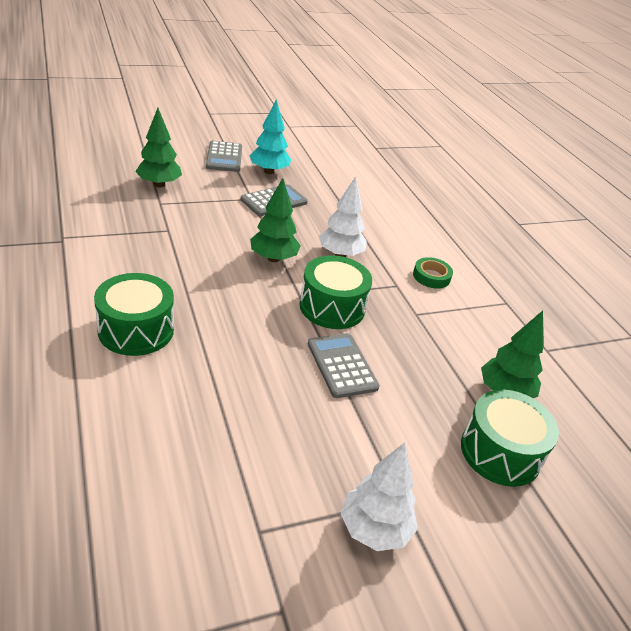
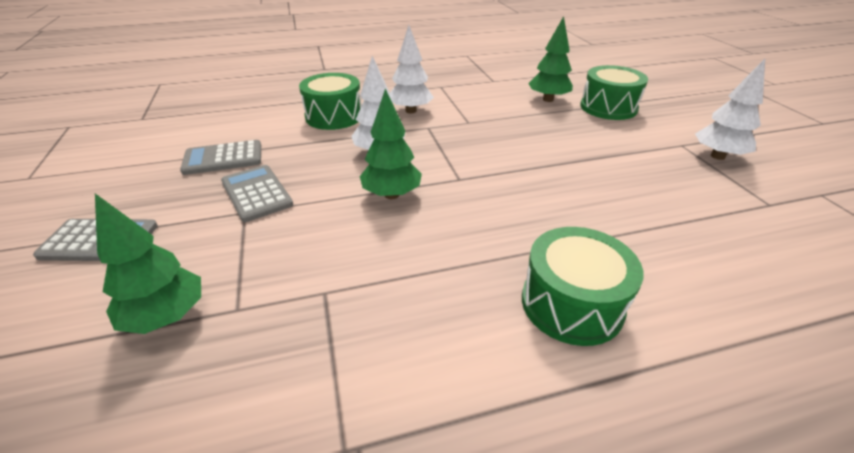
camera: 80 degrees left, 0 degrees up
turquoise tree [250,99,291,174] -> none
green drum [299,255,372,329] -> green drum moved to [299,73,362,130]
grey calculator [308,333,380,398] -> grey calculator moved to [180,140,261,175]
green tape [413,257,453,289] -> white tree [390,25,434,113]

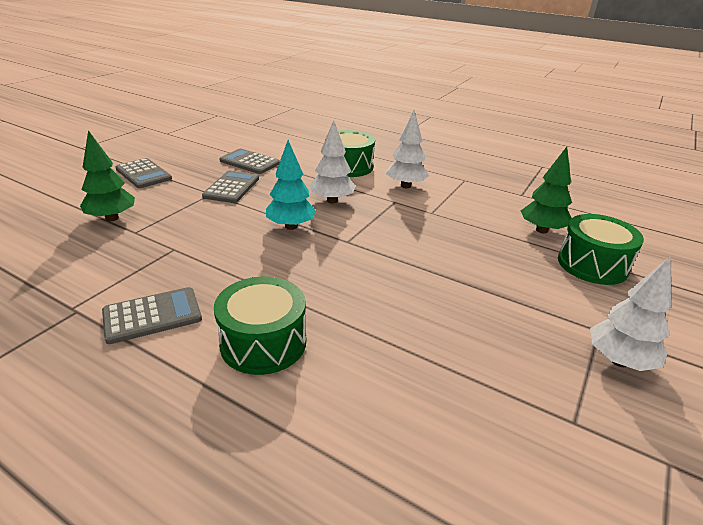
camera: 45 degrees right, 5 degrees down
green tree [360,88,422,199] -> turquoise tree [266,140,316,230]
none -> grey calculator [102,287,202,344]

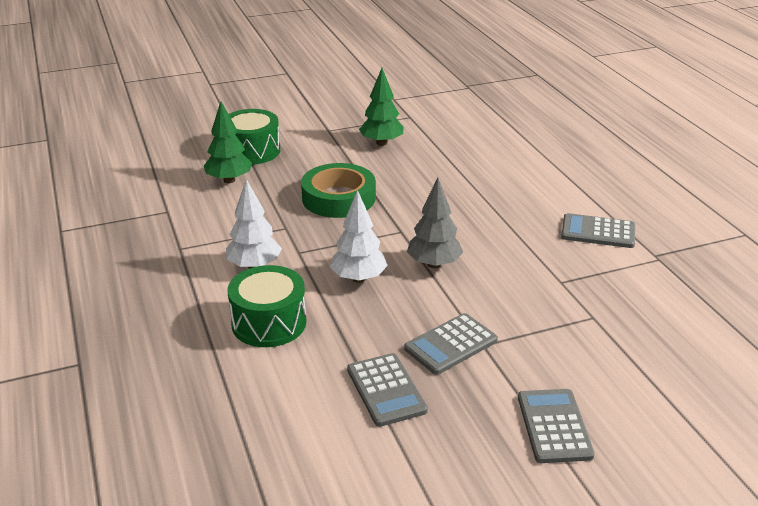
camera: 140 degrees left, 0 degrees up
green tree [80,130,135,221] -> green tree moved to [359,68,404,146]
green drum [214,276,306,375] -> none
turquoise tree [266,140,316,230] -> grey tree [407,178,463,268]
white tree [590,257,671,371] -> none
none -> green tape [301,163,376,218]

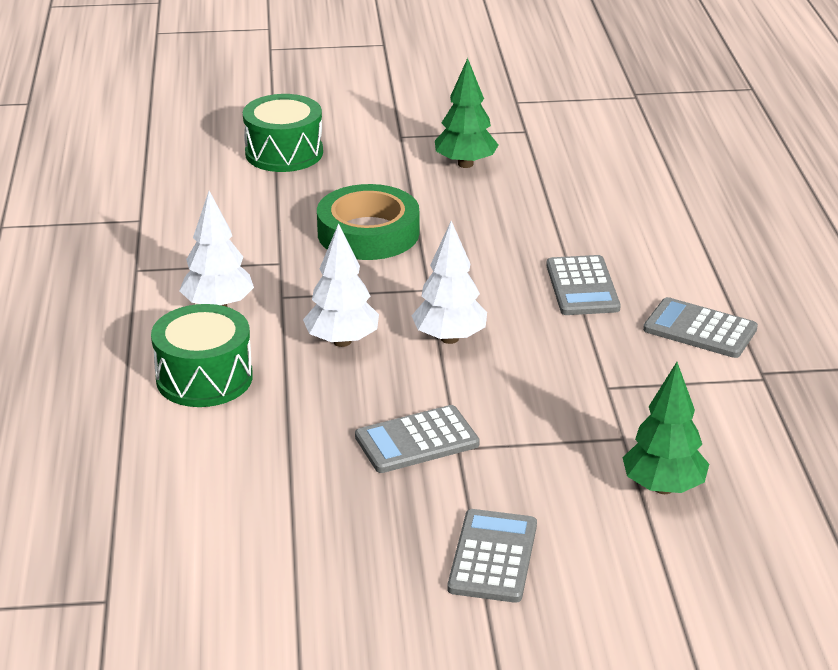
camera: 15 degrees right, 0 degrees up
green tree [204,101,252,183] -> green tree moved to [622,362,709,494]
grey calculator [347,353,428,427] -> grey calculator moved to [546,255,621,315]
grey tree [407,178,463,268] -> white tree [412,221,487,344]

